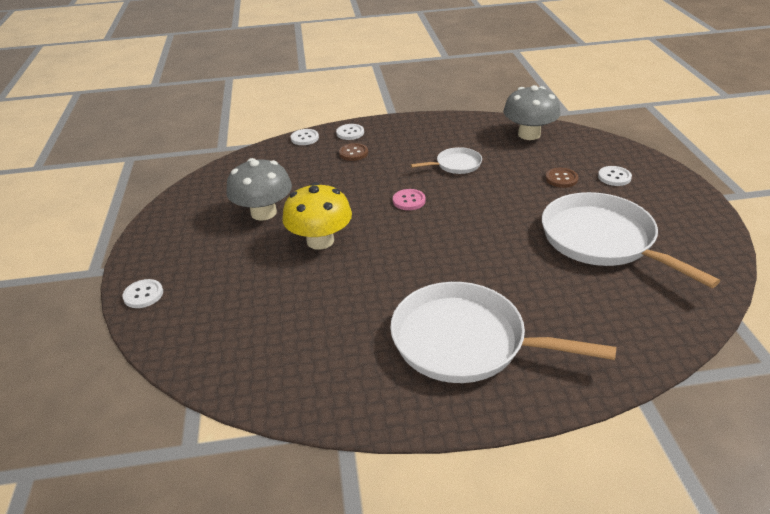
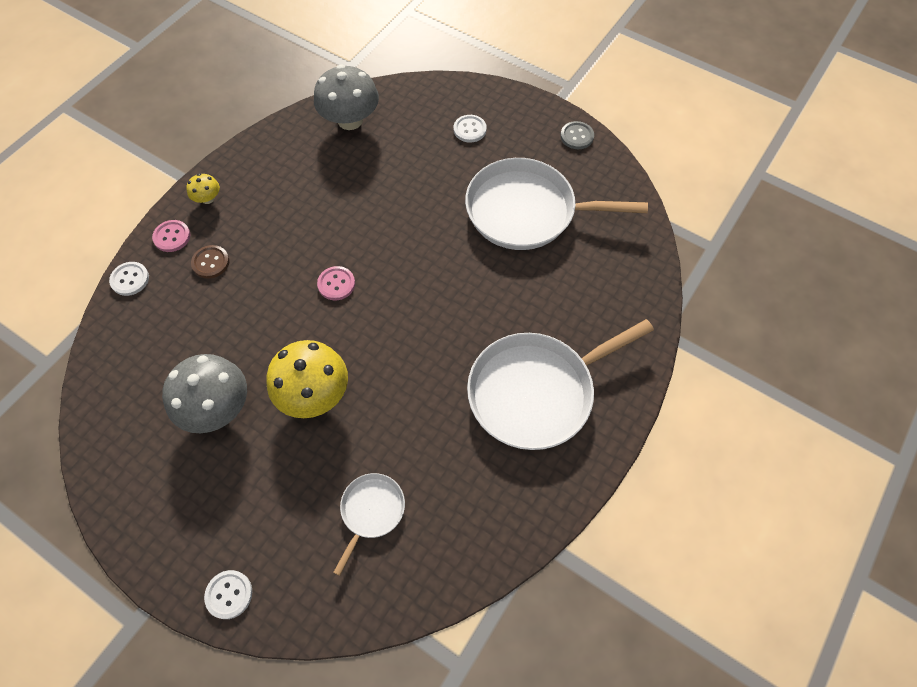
camera: 50 degrees left, 25 degrees up
white button [336,124,364,140] -> pink button [152,220,190,252]
white pan [411,147,482,174] -> white pan moved to [333,473,405,576]
brown button [545,168,579,188] -> none
none -> yellow mushroom [186,173,220,204]
none -> grey button [560,121,594,149]

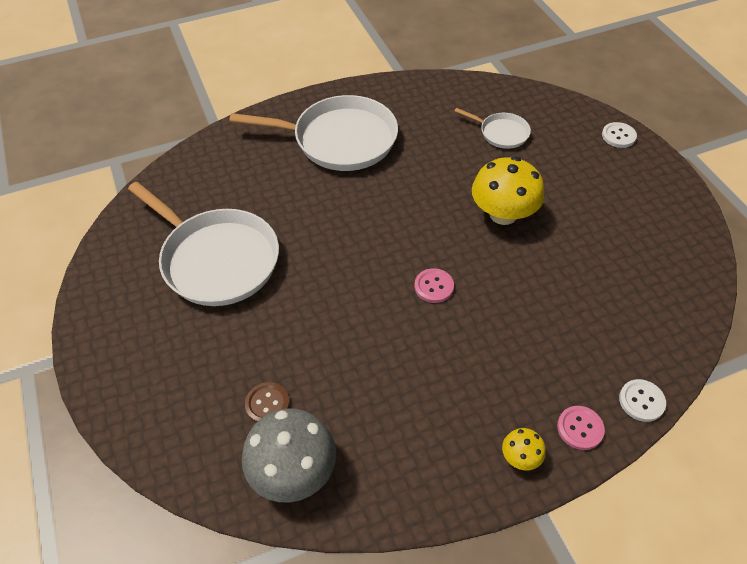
camera: 145 degrees left, 10 degrees down
grey mushroom [162,354,247,433] -> none
brown button [191,245,229,279] -> brown button moved to [245,382,290,423]
white pan [333,473,405,576] -> white pan turned 120 degrees counterclockwise [454,108,531,149]
white button [454,115,487,143] -> none
grey button [560,121,594,149] -> none

